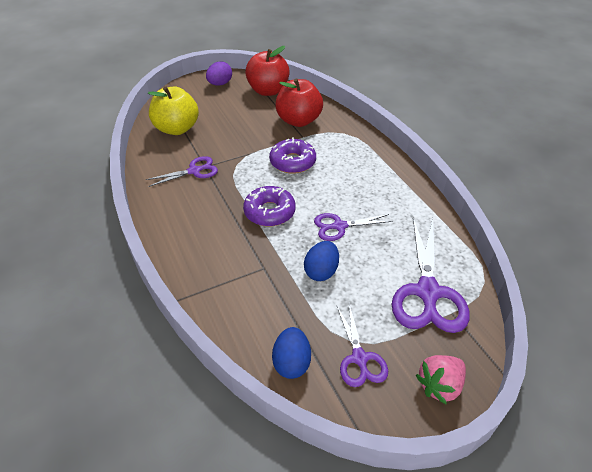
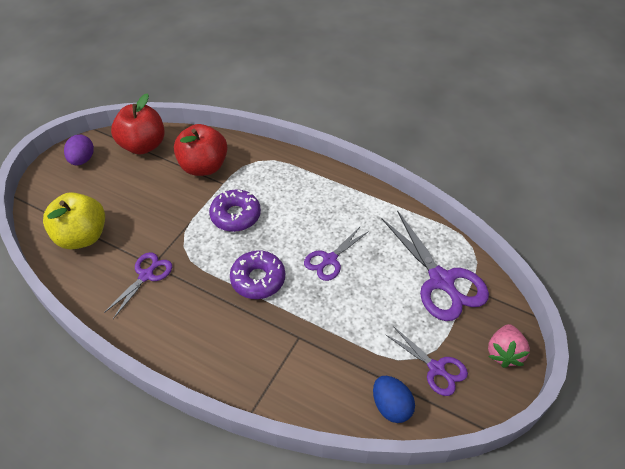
camera: 35 degrees left, 5 degrees up
blue egg [304,241,339,281] -> none

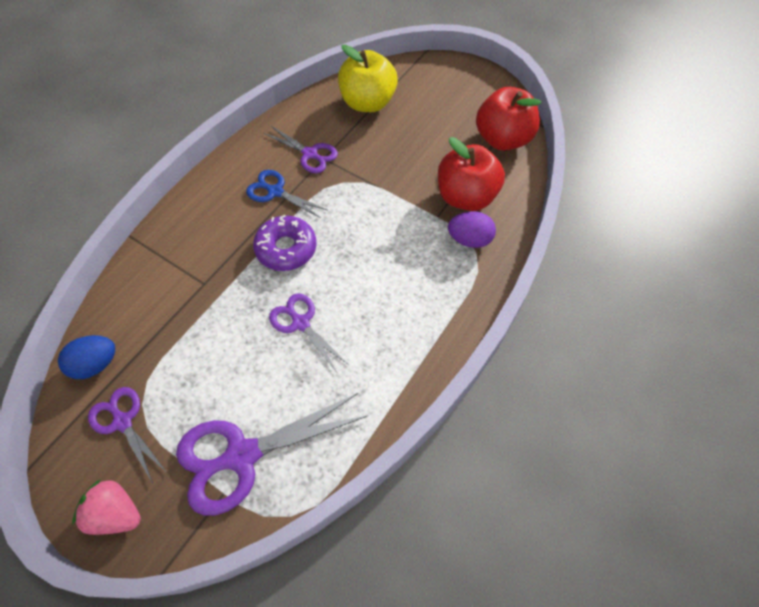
camera: 95 degrees right, 10 degrees up
purple egg [64,134,94,165] -> purple egg moved to [448,211,496,248]
purple donut [209,189,261,232] -> none
purple scissors [385,326,468,396] -> purple scissors turned 90 degrees clockwise [88,387,166,483]
none -> blue scissors [246,170,327,218]

